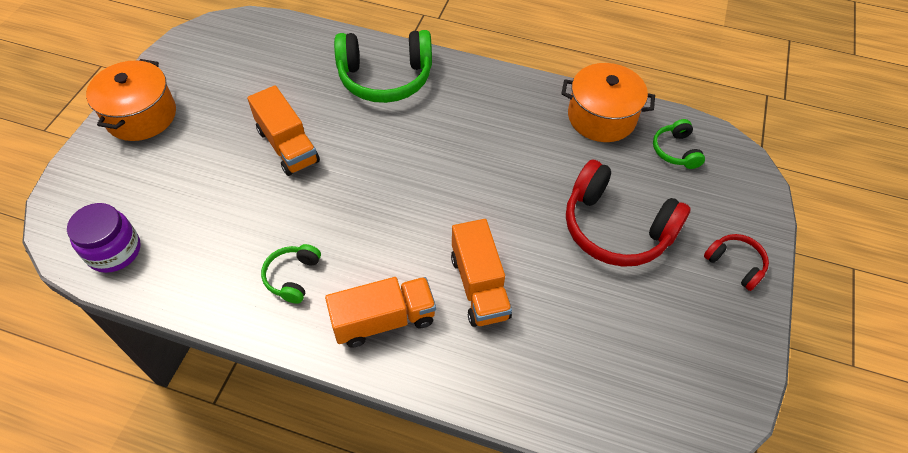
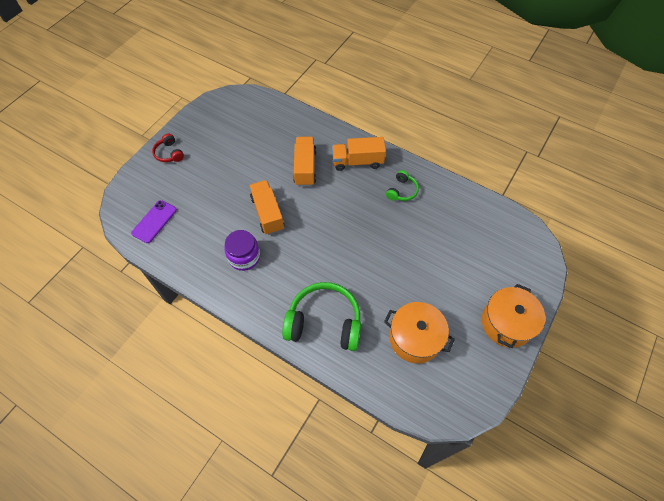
camera: 165 degrees left, 5 degrees up
purple jar [67,203,141,273] -> purple jar moved to [224,230,260,271]
orange truck [247,85,320,176] -> orange truck moved to [249,180,284,235]
orange pot [561,63,655,142] -> orange pot moved to [384,302,455,364]
red headphones [566,159,691,267] -> none
green headphones [653,119,705,169] -> purple phone [131,200,177,243]

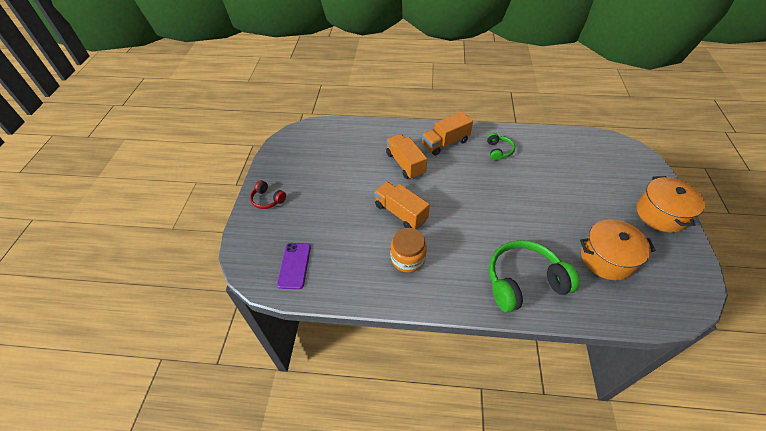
camera: 25 degrees left, 10 degrees down
purple jar [224,230,260,271] -> orange jar [390,228,427,273]

